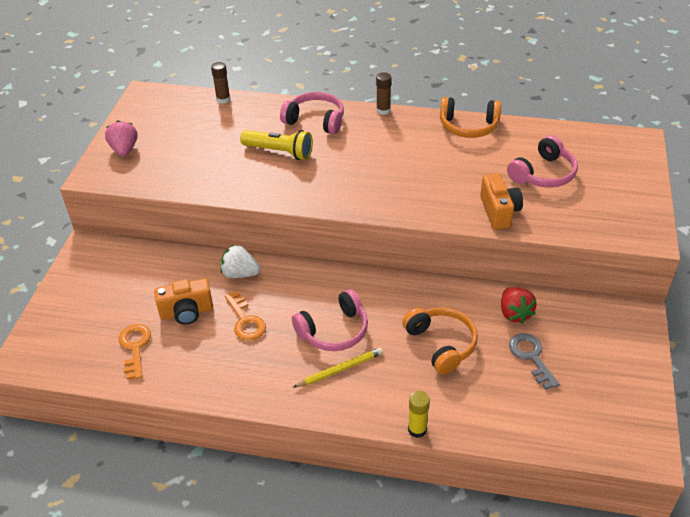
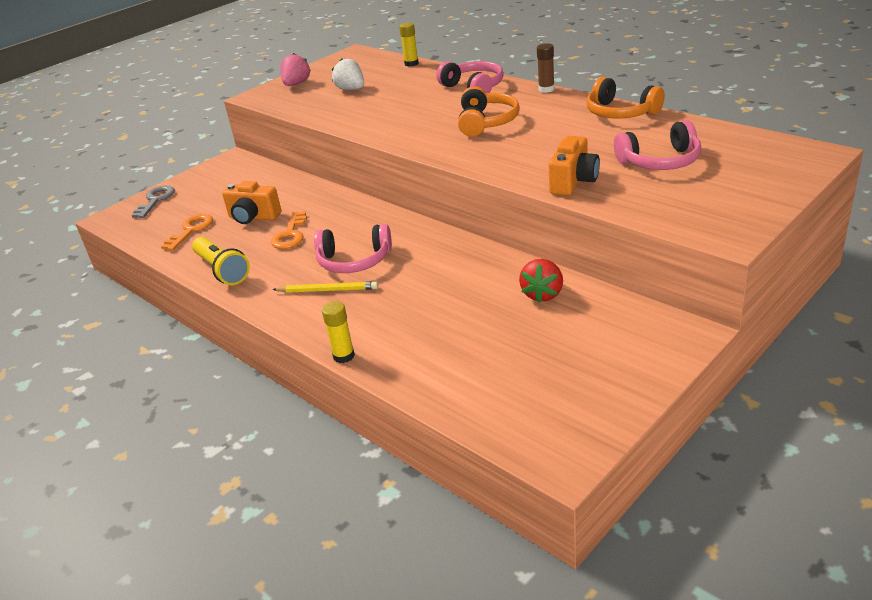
camera: 35 degrees right, 10 degrees down
brown glue stick [211,62,230,104] -> yellow glue stick [399,22,419,67]
white strawberry [221,245,260,278] -> white strawberry moved to [332,58,364,90]
yellow flashlight [240,130,313,160] -> yellow flashlight moved to [192,237,250,285]
orange headphones [402,307,478,375] -> orange headphones moved to [458,86,520,137]
grey key [509,333,560,390] -> grey key moved to [132,186,175,218]

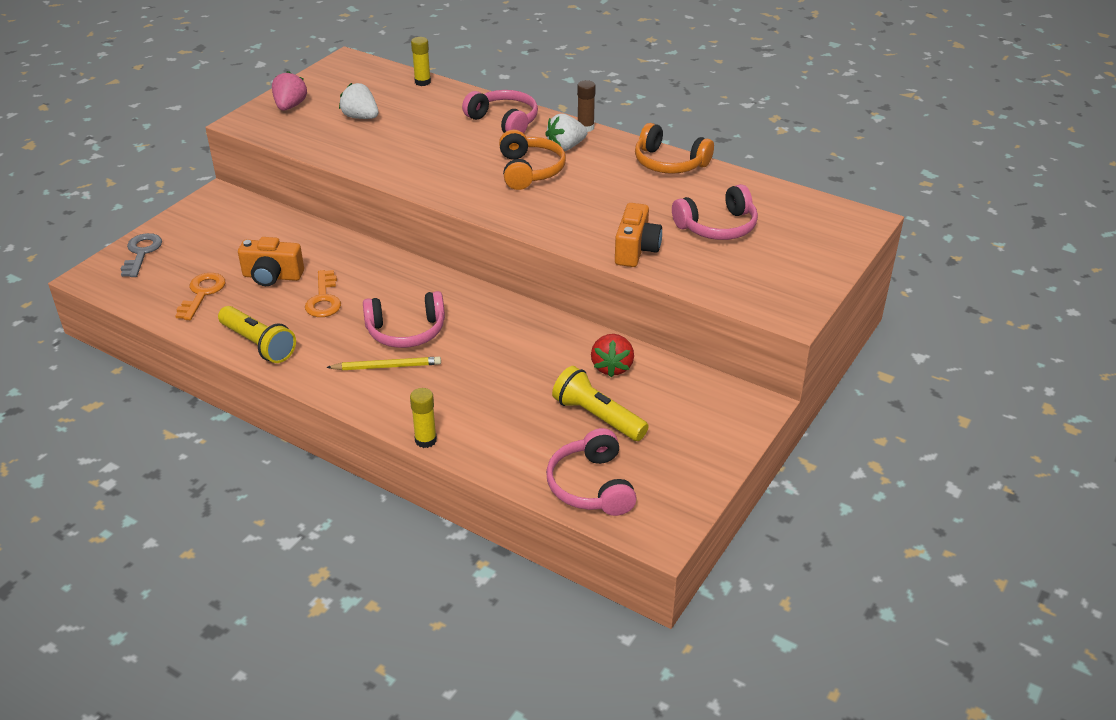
camera: 15 degrees left, 5 degrees up
none -> white strawberry [545,114,588,151]
none -> pink headphones [546,428,637,516]
none -> yellow flashlight [552,366,649,441]

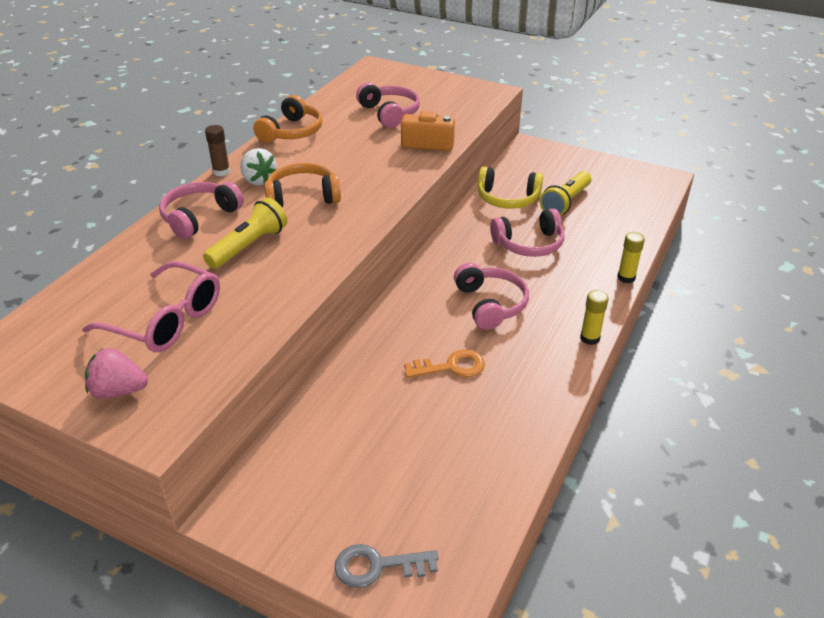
camera: 95 degrees left, 0 degrees up
orange key [175,273,225,320] -> none
yellow flashlight [218,306,296,363] -> yellow flashlight moved to [203,197,287,269]
orange camera [238,237,304,286] -> none
yellow pencil [326,357,441,370] -> none
white strawberry [339,83,378,119] -> pink glasses [82,261,220,352]
yellow glue stick [411,37,431,86] -> yellow glue stick moved to [580,290,609,345]
pink headphones [546,428,637,516] -> pink headphones moved to [490,208,565,257]
red strawberry [591,334,634,377] -> yellow headphones [478,166,543,209]

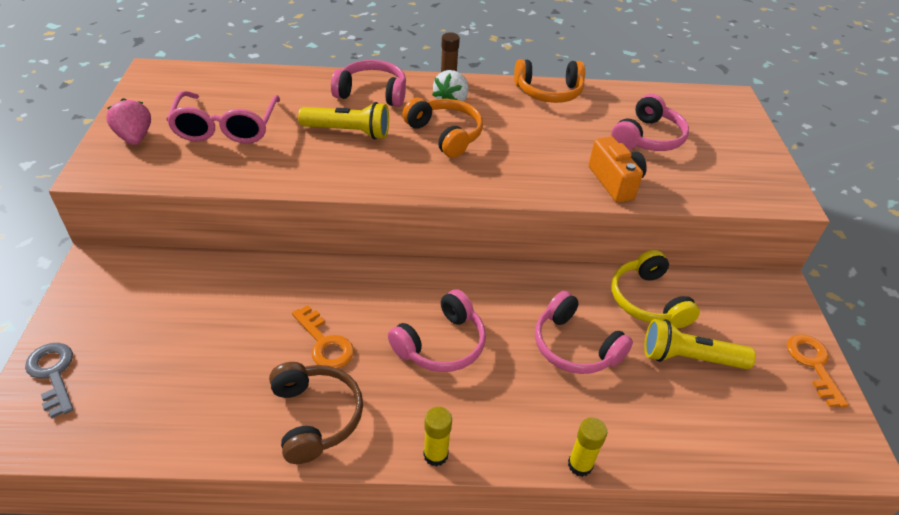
camera: 60 degrees right, 5 degrees up
none -> brown headphones [269,362,363,464]
none -> orange key [787,334,849,408]

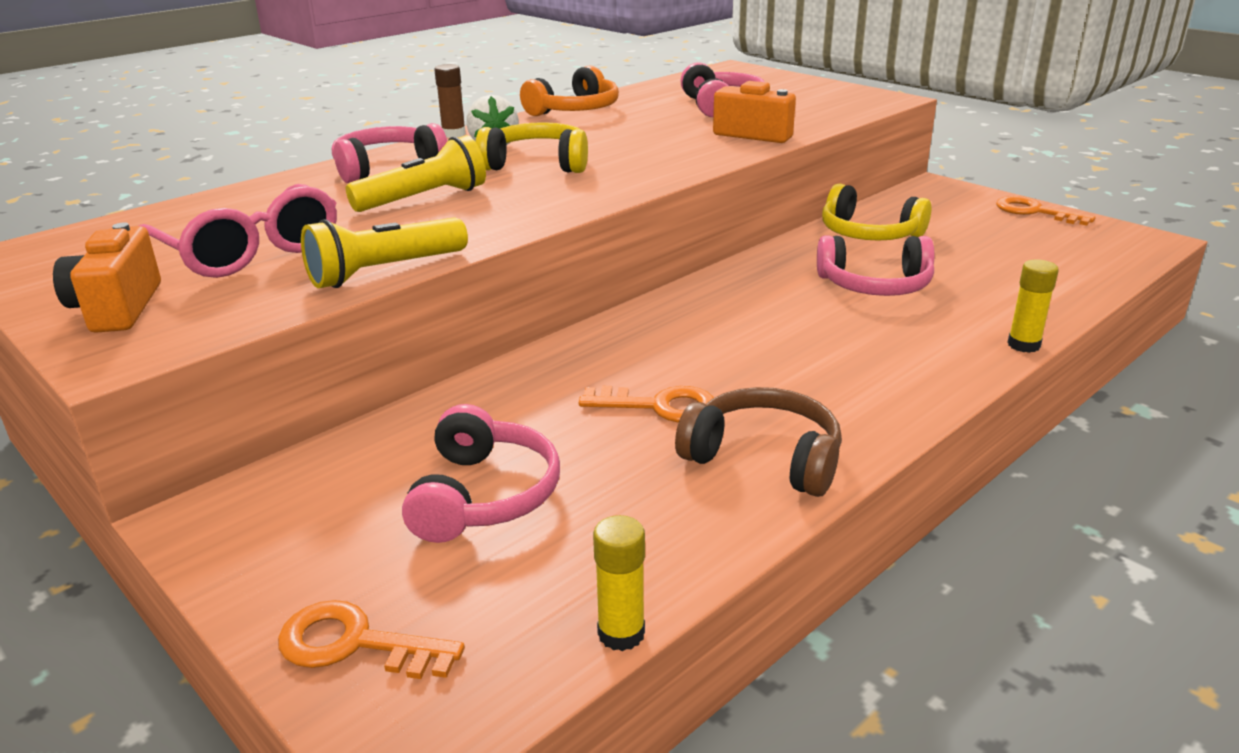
camera: 40 degrees left, 15 degrees down
grey key [25,343,74,419] -> orange key [278,600,465,679]
pink strawberry [106,98,151,145] -> orange camera [53,222,161,333]
pink headphones [388,289,486,372] -> pink headphones moved to [402,404,560,543]
orange headphones [402,98,483,158] -> yellow headphones [476,122,588,173]
yellow glue stick [423,407,452,467] -> yellow glue stick moved to [593,515,645,651]
yellow flashlight [644,319,756,369] -> yellow flashlight moved to [301,217,468,288]

